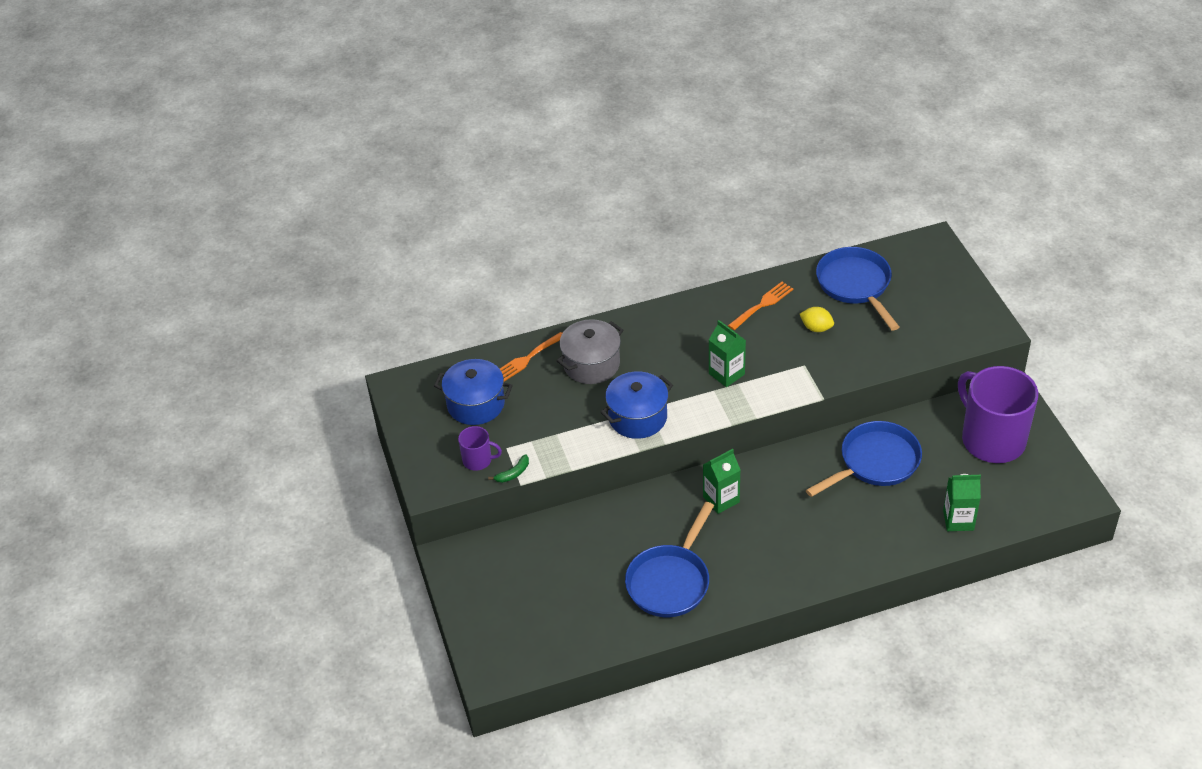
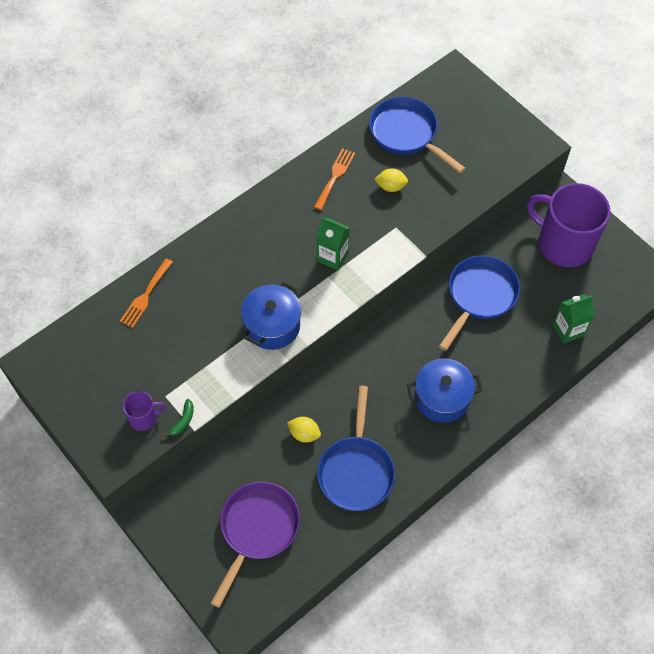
camera: 25 degrees left, 15 degrees up
blue pot [434,359,513,425] -> blue pot moved to [407,359,483,423]
grey pot [557,319,623,384] -> none
green carton [703,449,740,514] -> none
none -> purple pan [211,482,300,608]
none -> yellow lemon [287,417,321,443]

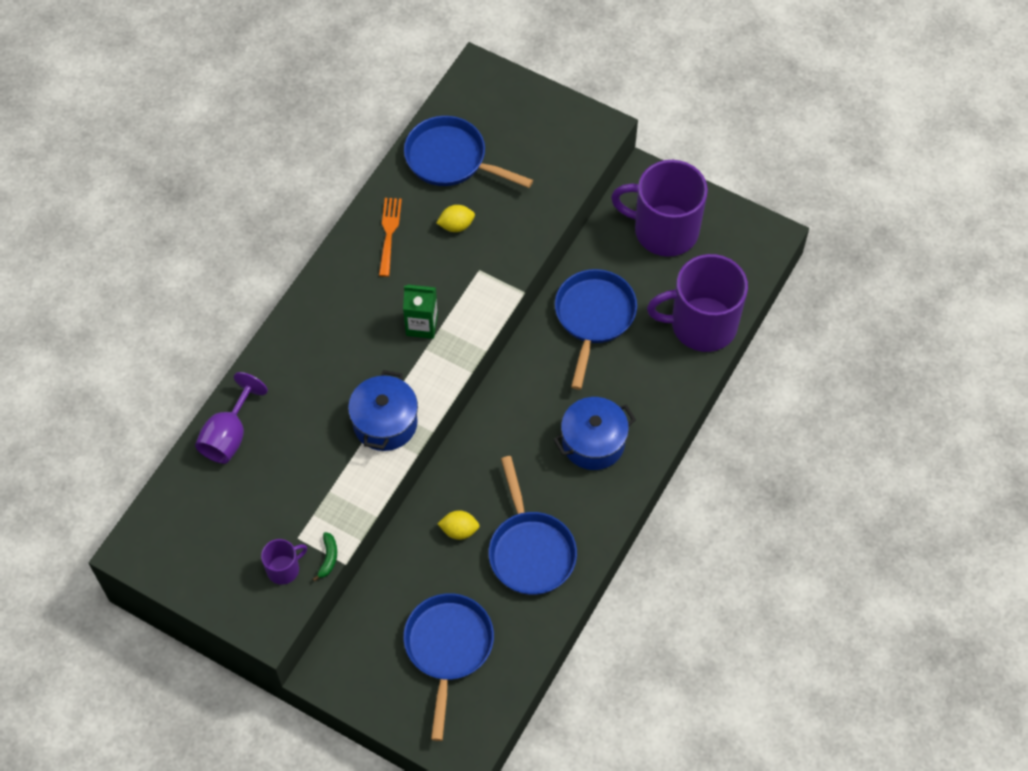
camera: 20 degrees left, 0 degrees up
orange fork [120,258,173,328] -> purple goblet [195,372,268,464]
purple pan [211,482,300,608] -> blue pan [403,593,494,741]
green carton [553,295,595,343] -> purple mug [647,254,748,352]

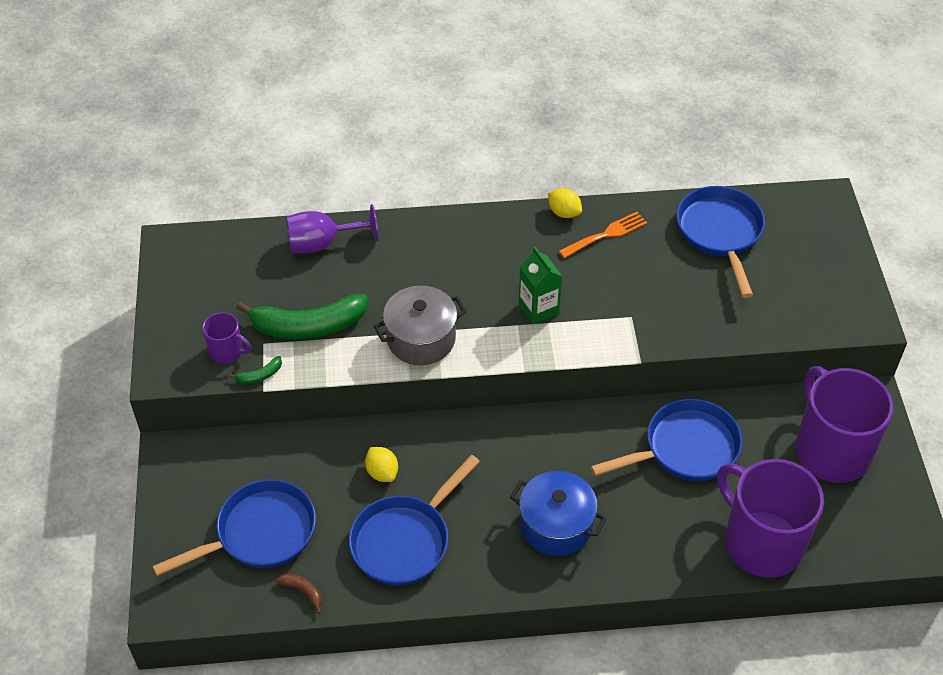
camera: 55 degrees right, 10 degrees down
blue pot [348,370,418,451] -> grey pot [374,286,467,365]
yellow lemon [437,205,475,232] -> yellow lemon moved to [548,188,582,218]
none -> green banana [236,294,368,339]
none -> brown banana [276,574,322,614]

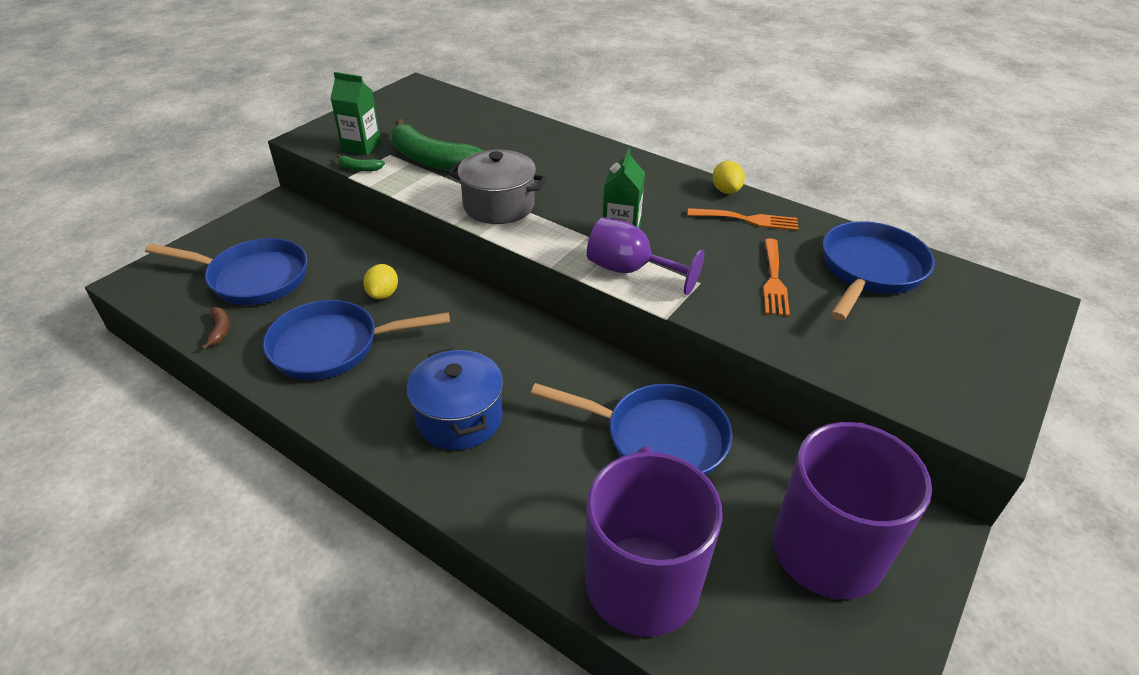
camera: 40 degrees right, 10 degrees down
purple mug [202,312,251,363] -> green carton [330,72,381,156]
purple goblet [286,204,379,254] -> purple goblet moved to [587,217,705,295]
none -> orange fork [763,238,790,316]

